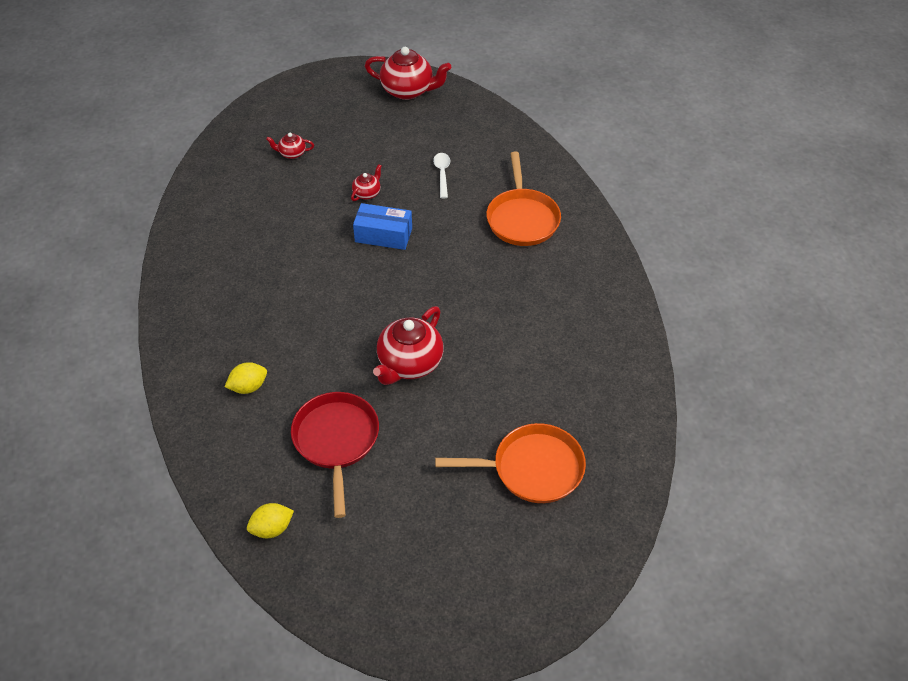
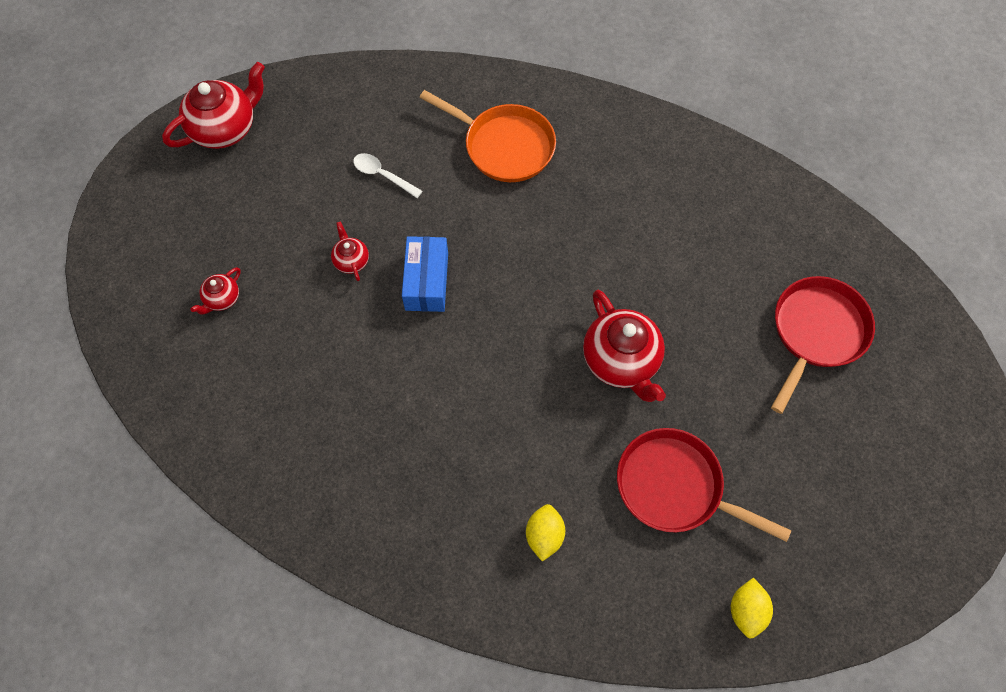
camera: 55 degrees left, 15 degrees up
blue box [353,203,412,250] -> blue box turned 45 degrees counterclockwise [402,236,448,312]
orange pan [435,423,586,503] -> red pan [771,276,875,414]

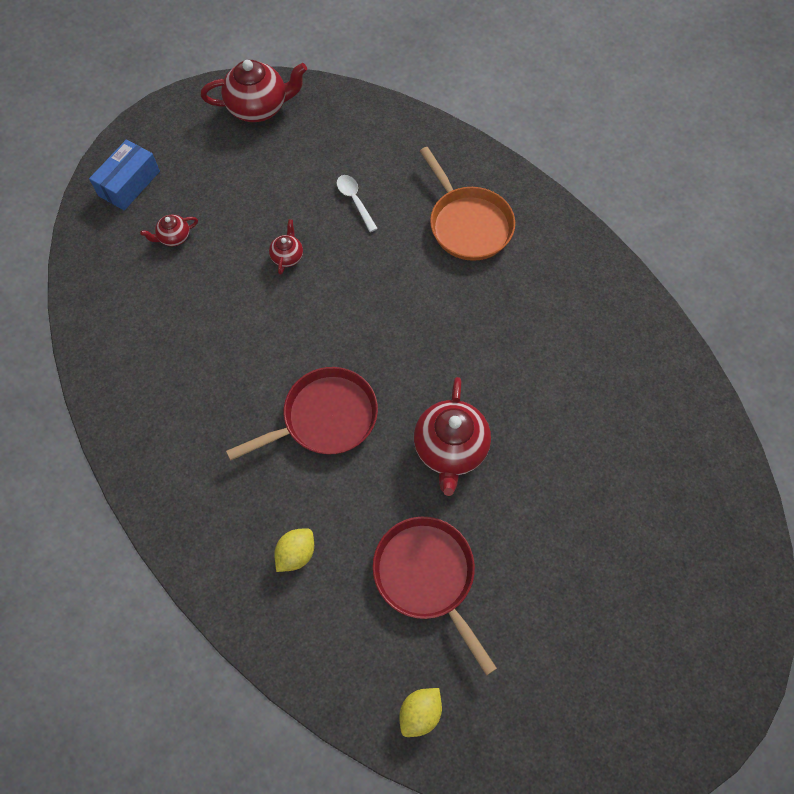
camera: 30 degrees right, 0 degrees up
blue box [402,236,448,312] -> blue box moved to [89,139,160,211]
red pan [771,276,875,414] -> red pan moved to [226,367,378,461]

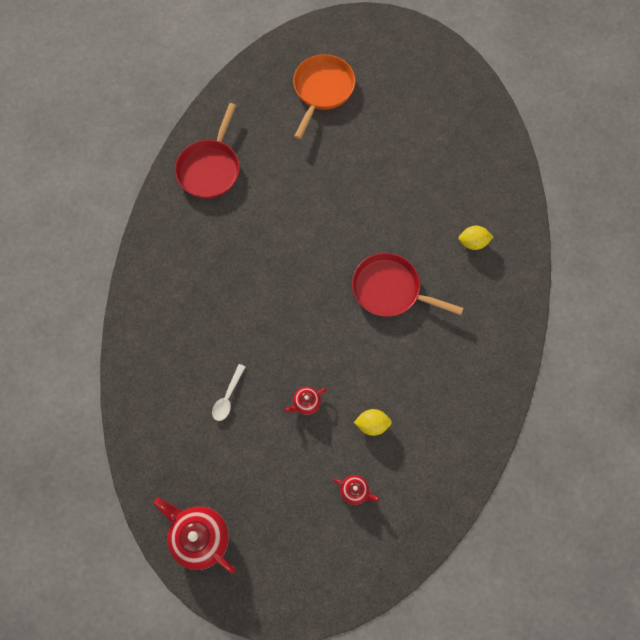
camera: 130 degrees left, 5 degrees up
blue box [89,139,160,211] -> none
red pan [373,517,497,676] -> red pan moved to [175,103,240,199]
yellow lemon [399,688,442,737] -> yellow lemon moved to [354,409,392,436]
red teapot [414,377,491,496] -> none
orange pan [420,147,515,261] -> orange pan moved to [293,54,355,139]

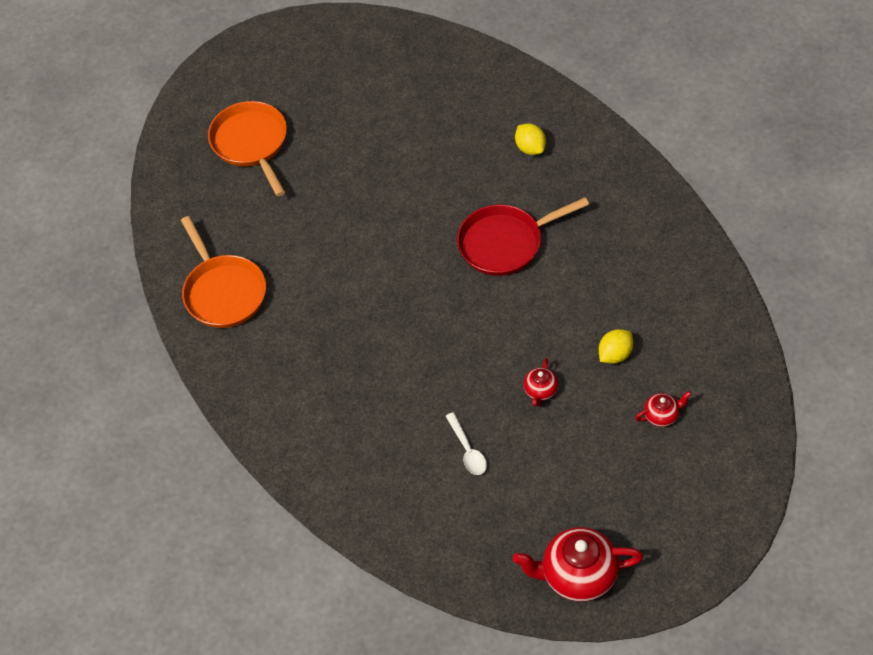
camera: 40 degrees left, 15 degrees down
red pan [175,103,240,199] -> orange pan [181,216,266,328]
yellow lemon [458,226,493,250] -> yellow lemon turned 75 degrees counterclockwise [515,123,546,155]

